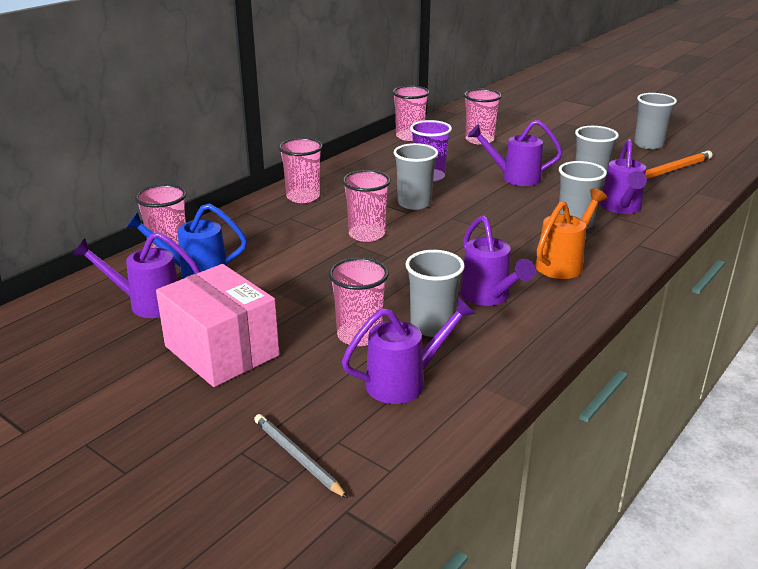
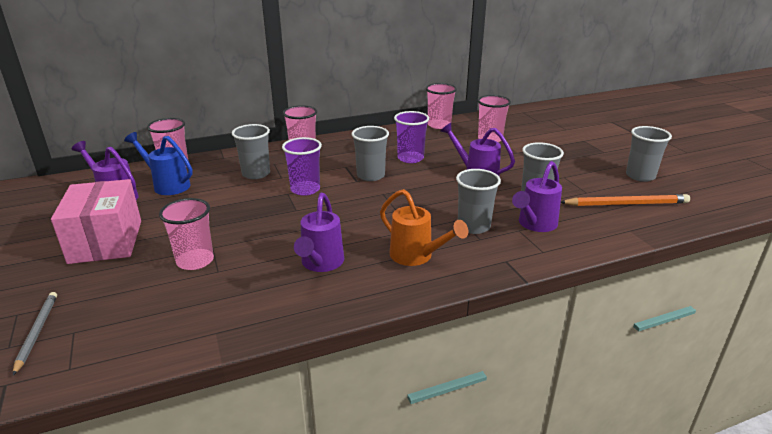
camera: 30 degrees right, 0 degrees up
pink cup [342,170,391,242] -> purple cup [282,137,322,196]
purple watering can [342,297,476,404] -> none
grey cup [406,250,465,337] -> grey cup moved to [232,124,270,179]
orange watering can [536,188,608,279] -> orange watering can turned 60 degrees clockwise [380,189,468,266]

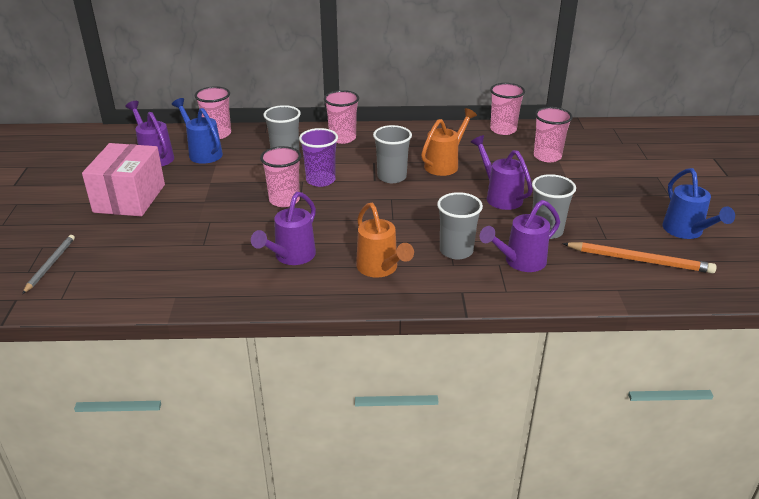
camera: 20 degrees right, 5 degrees up
pink cup [159,198,214,270] -> pink cup moved to [260,146,301,207]
purple cup [394,111,429,163] -> orange watering can [421,108,477,176]
grey cup [626,126,672,182] -> blue watering can [662,168,735,239]

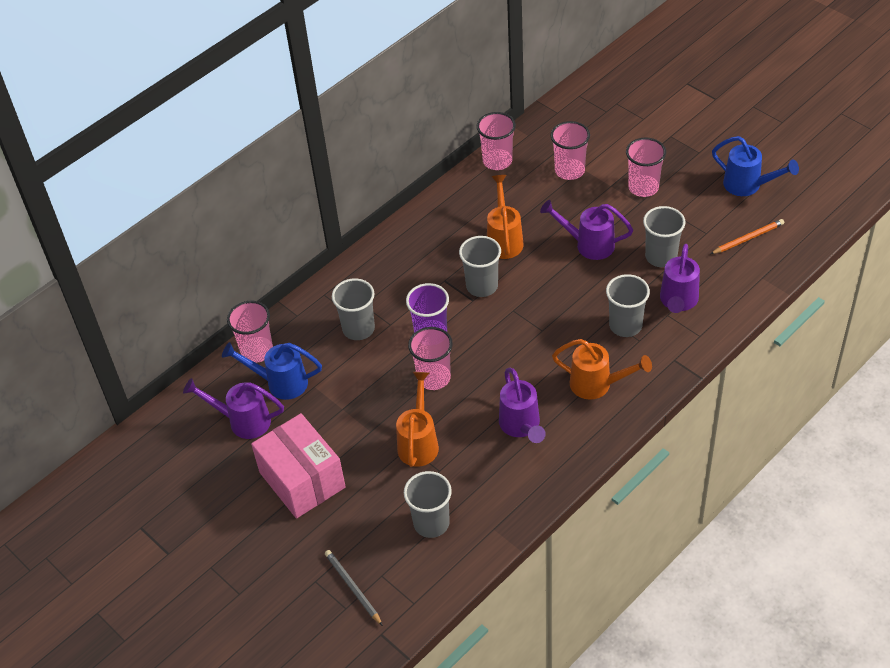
camera: 40 degrees left, 15 degrees up
pink cup [324,90,359,144] -> pink cup moved to [626,138,666,197]
orange pencil [562,242,717,274] -> orange pencil [710,219,784,254], size x0.65
none -> orange watering can [396,372,439,467]
none -> grey cup [404,471,452,538]

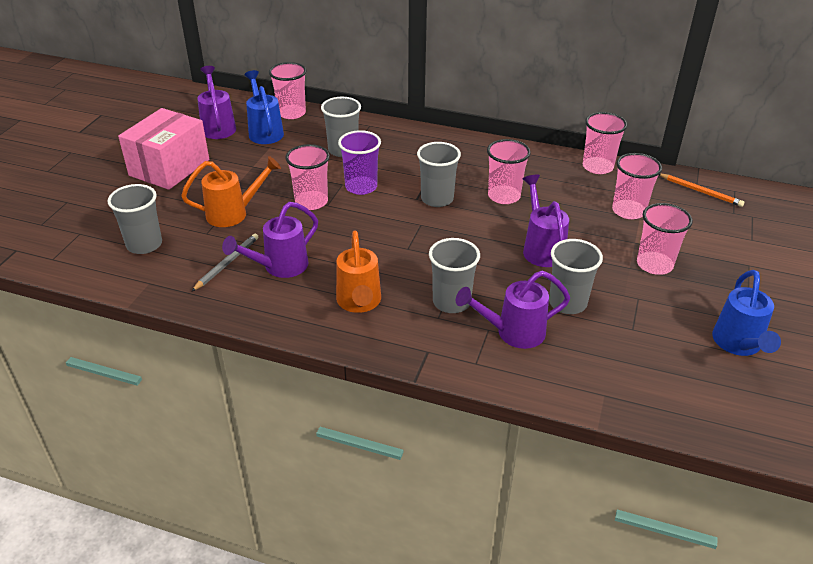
camera: 60 degrees right, 10 degrees down
grey pencil [325,550,383,626] -> grey pencil moved to [192,234,258,291]
orange watering can [487,175,523,259] -> pink cup [487,139,531,204]
orange pencil [710,219,784,254] -> orange pencil moved to [659,173,744,207]

